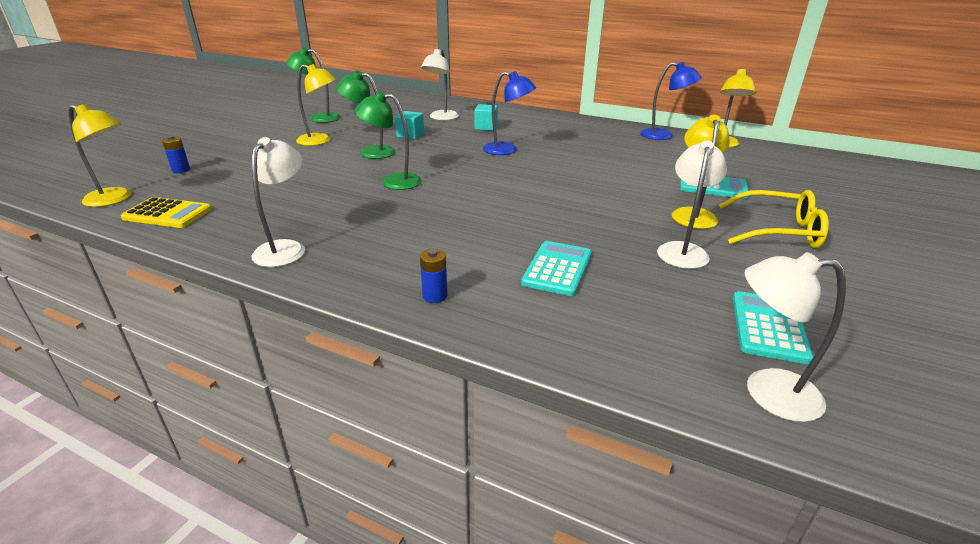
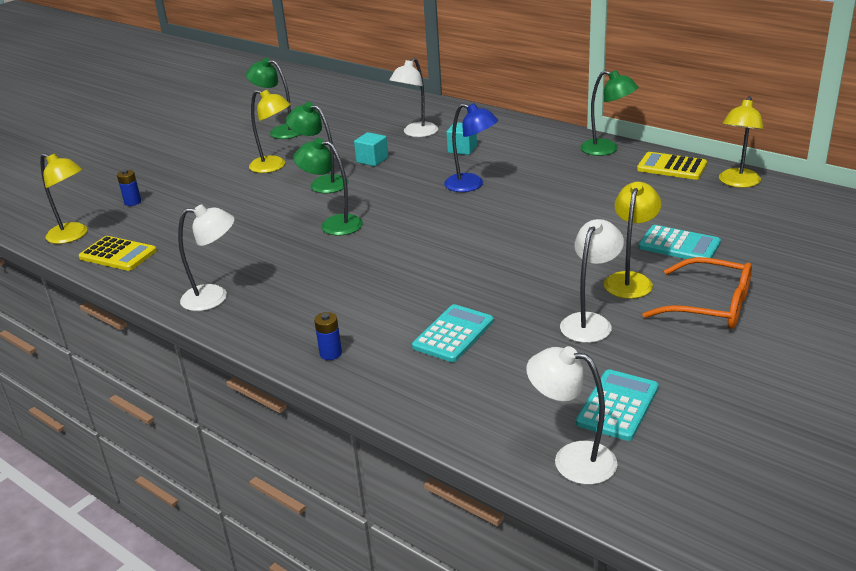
camera: 15 degrees right, 0 degrees up
white lamp [251,137,305,267] -> white lamp turned 60 degrees clockwise [178,204,235,311]
blue lamp [640,62,702,140] -> yellow calculator [637,152,707,180]
yellow glasses [719,190,829,248] -> orange glasses [642,257,752,329]
none -> green lamp [580,70,638,156]

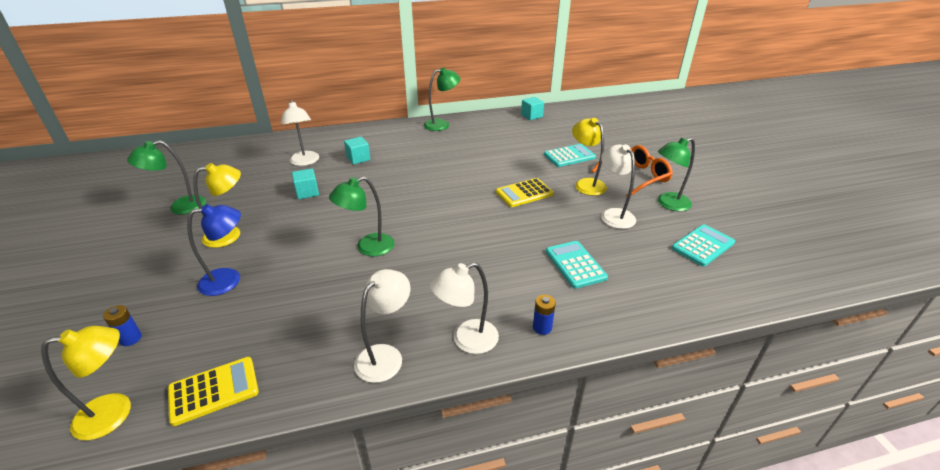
camera: 55 degrees left, 5 degrees up
green lamp [286,102,349,193] -> green lamp moved to [658,138,695,211]
blue lamp [444,103,498,192] -> blue lamp moved to [187,204,241,296]
white lamp [526,346,618,485] -> white lamp moved to [430,262,499,354]
turquoise calculator [576,369,659,441] -> turquoise calculator turned 75 degrees clockwise [672,224,735,266]
yellow calculator [637,152,707,180] -> yellow calculator moved to [496,178,554,207]
yellow lamp [719,96,764,188] -> turquoise cube [521,97,544,120]

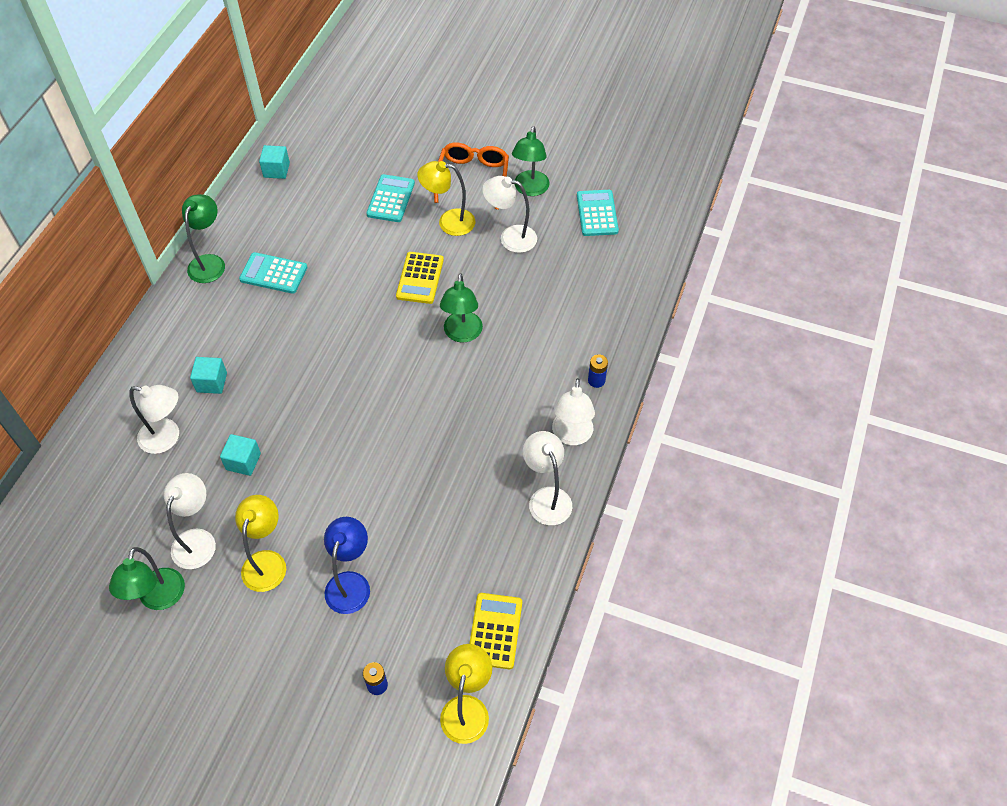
camera: 55 degrees left, 20 degrees up
green lamp [329,176,394,257] -> green lamp moved to [440,273,483,343]
turquoise calculator [546,241,608,289] -> turquoise calculator moved to [239,252,307,294]
none -> white lamp [164,473,216,569]

